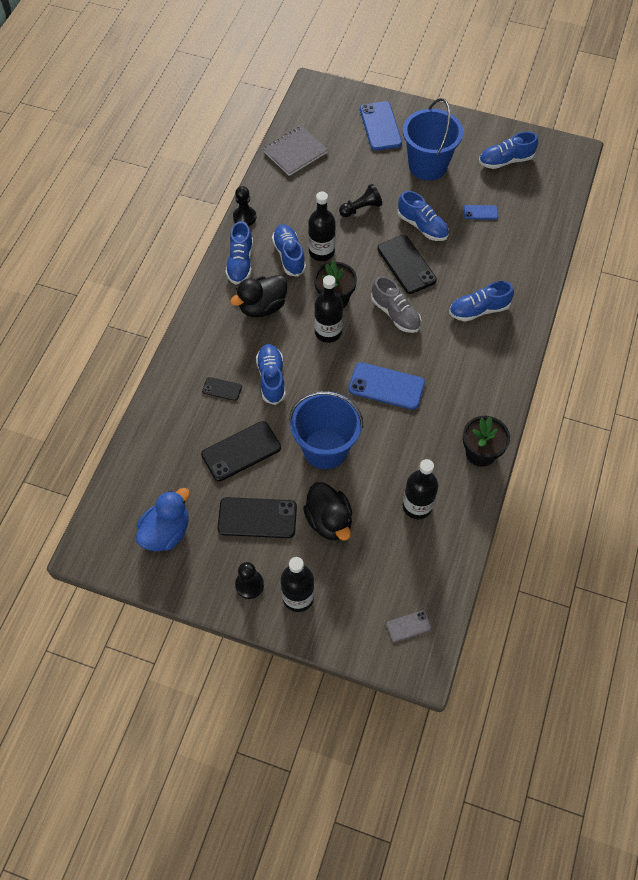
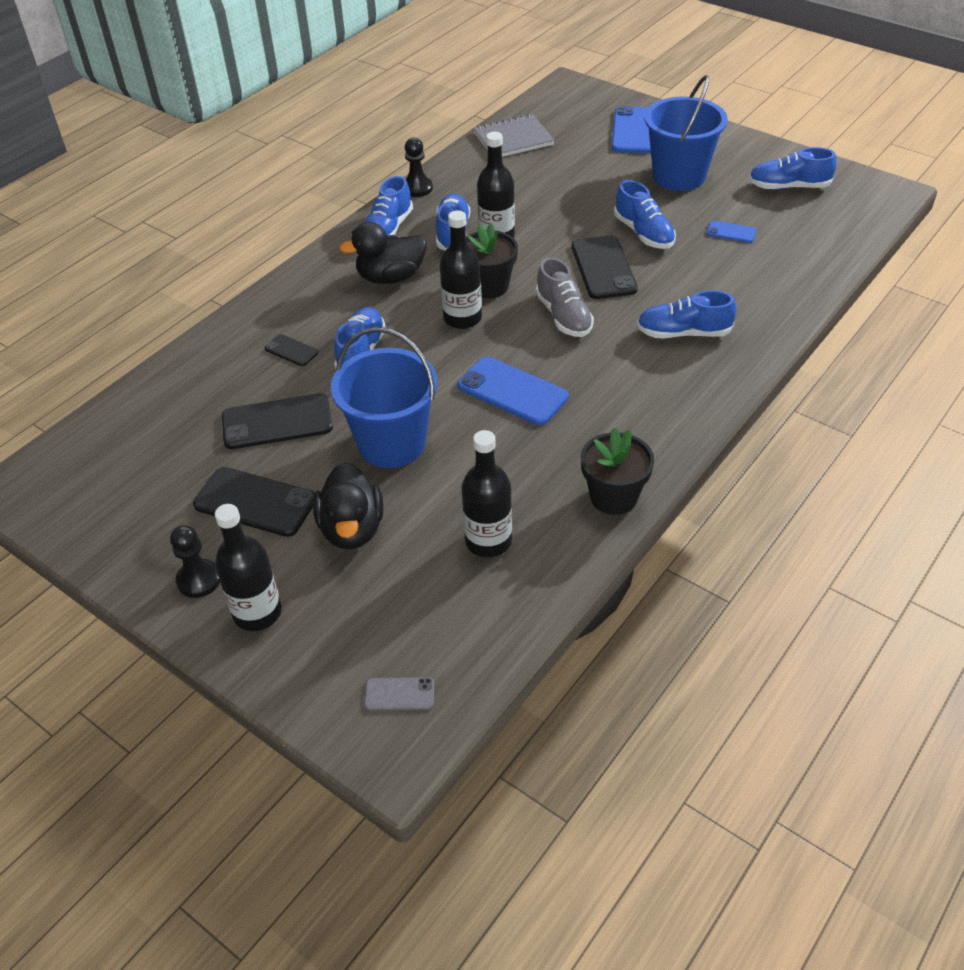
camera: 20 degrees right, 15 degrees down
blue duck [136,488,190,551] -> none
black pawn [339,184,382,217] -> none

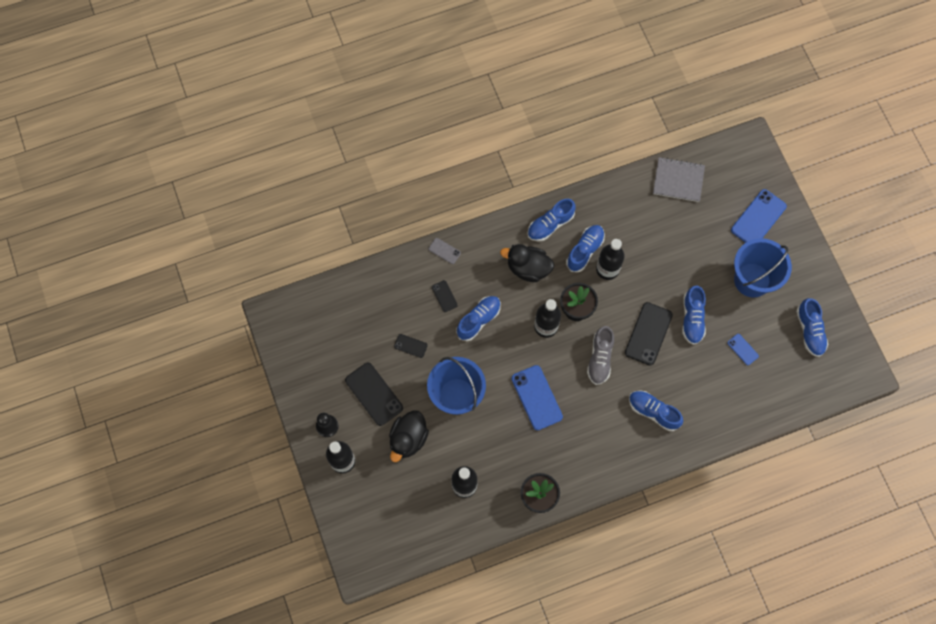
camera: 30 degrees right, 25 degrees up
black phone [222,393,333,449] -> black phone [394,334,428,358], size x0.51
grey phone [364,677,434,710] -> grey phone moved to [428,238,461,264]
black pawn [405,138,433,197] -> none
blue shoe [749,147,837,190] -> blue shoe turned 135 degrees counterclockwise [796,298,828,357]

